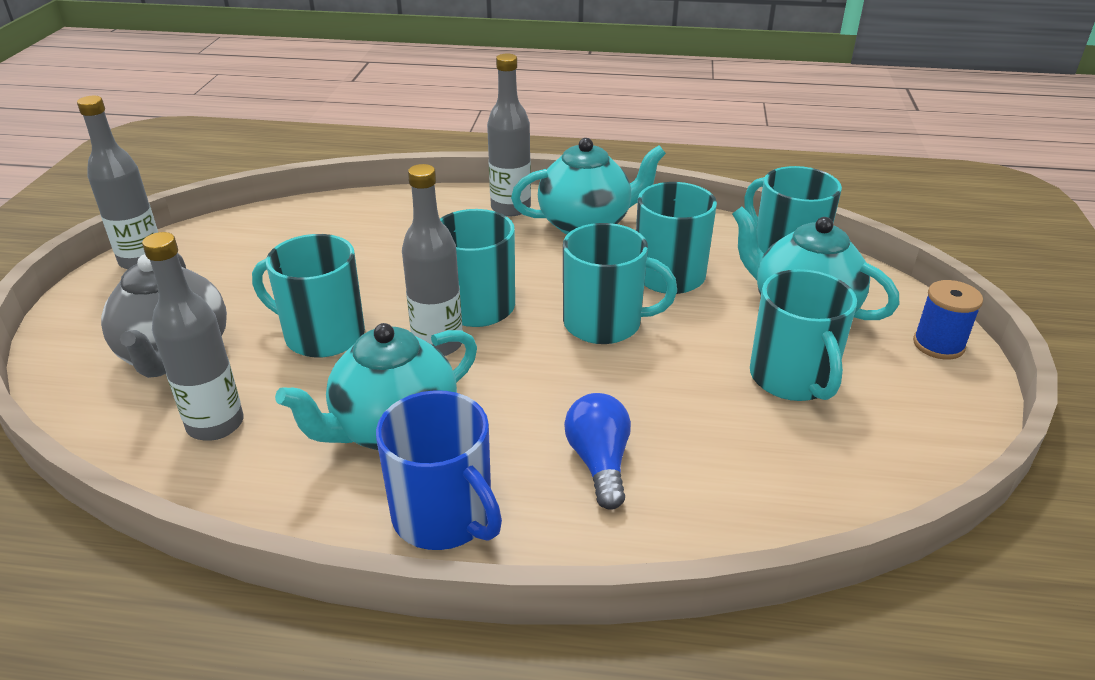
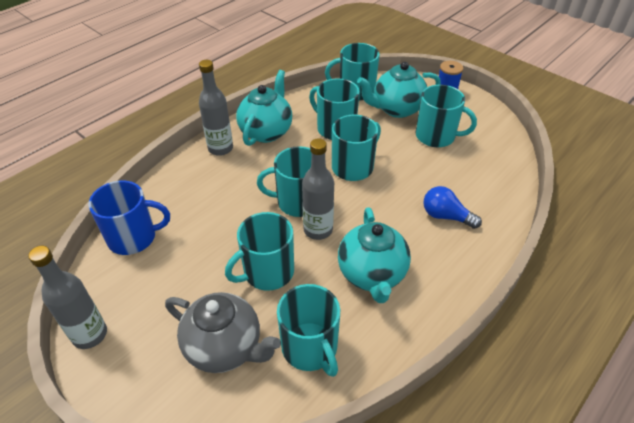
camera: 55 degrees left, 10 degrees up
grey bottle [142,232,244,441] -> turquoise mug [277,284,340,377]
blue mug [376,390,502,550] -> blue mug moved to [89,180,170,255]

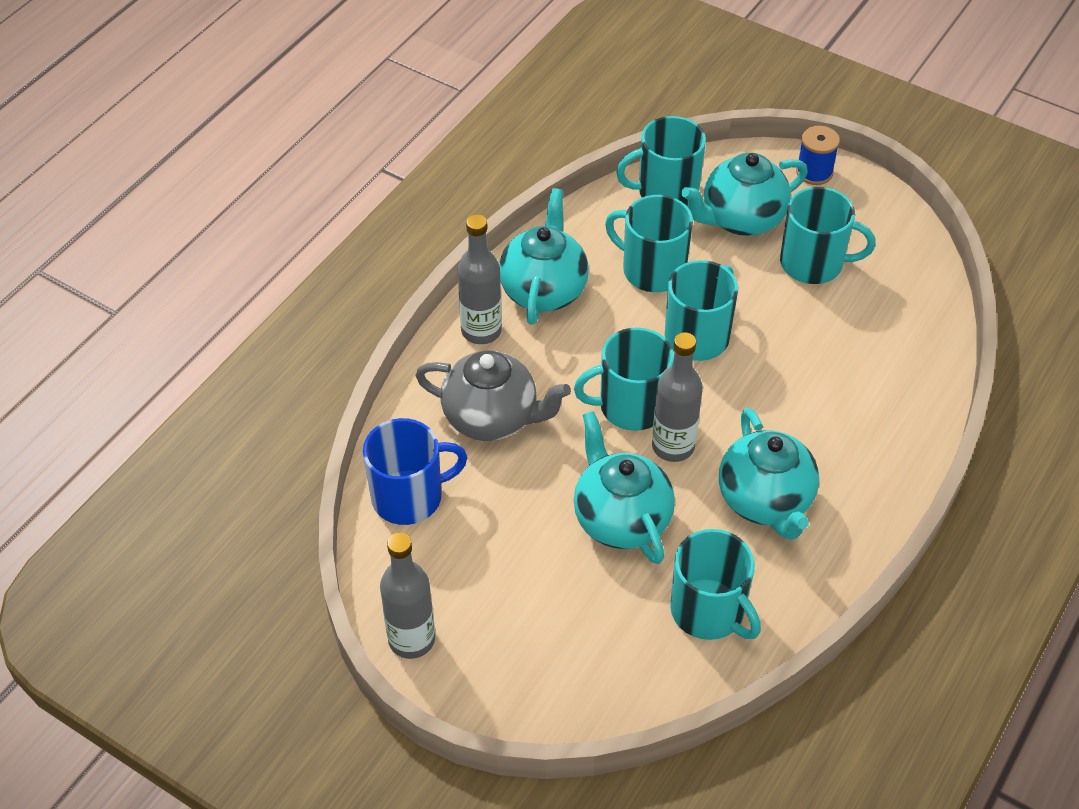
camera: 10 degrees left, 5 degrees up
grey teapot [165,292,281,373] -> grey teapot moved to [415,350,571,441]
turquoise mug [225,212,294,291] -> turquoise teapot [574,411,675,564]
blue light bulb [423,186,482,229] -> none

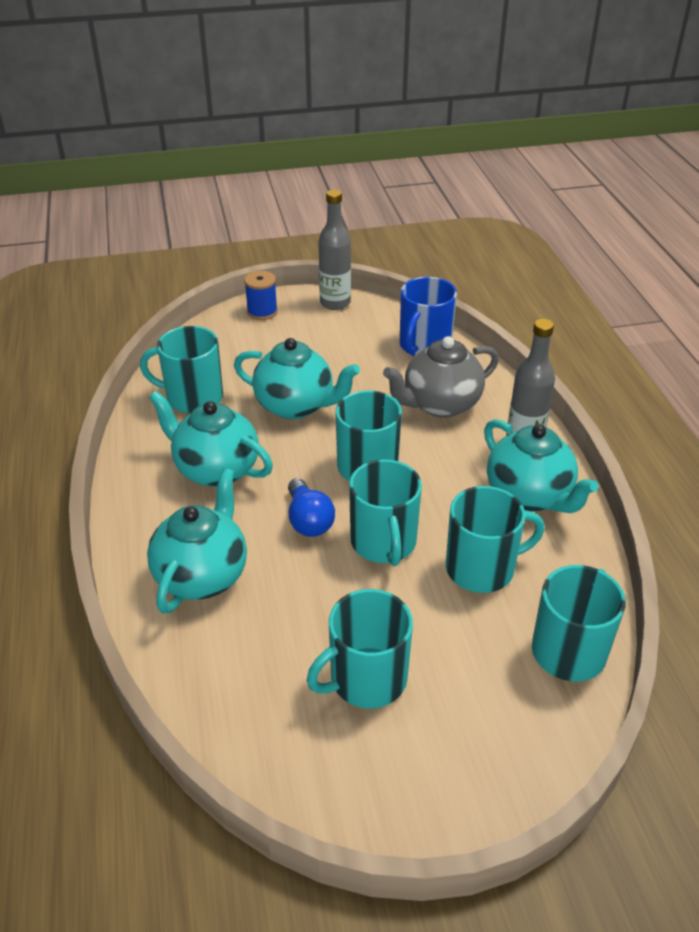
camera: 135 degrees right, 10 degrees down
grey bottle [652,332,703,462] -> none
turquoise teapot [681,153,808,236] -> turquoise teapot moved to [147,468,247,614]
blue spool [796,126,840,185] -> blue spool moved to [244,271,278,320]
none -> blue light bulb [288,478,335,537]

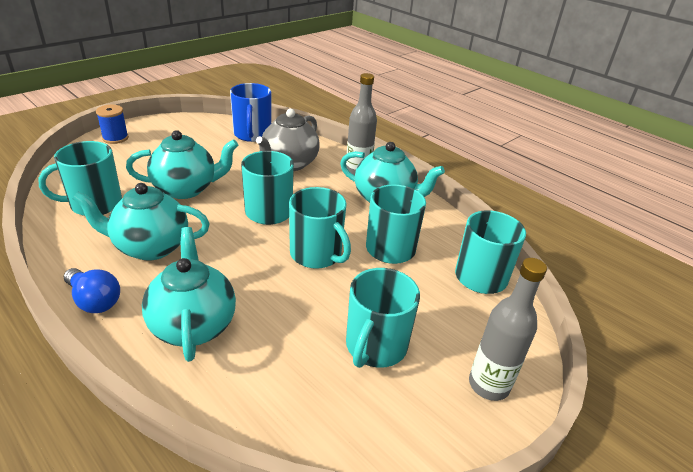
camera: 35 degrees left, 5 degrees down
blue light bulb [288,478,335,537] -> blue light bulb moved to [64,268,120,313]
grey bottle [318,189,351,310] -> grey bottle moved to [469,258,547,401]

